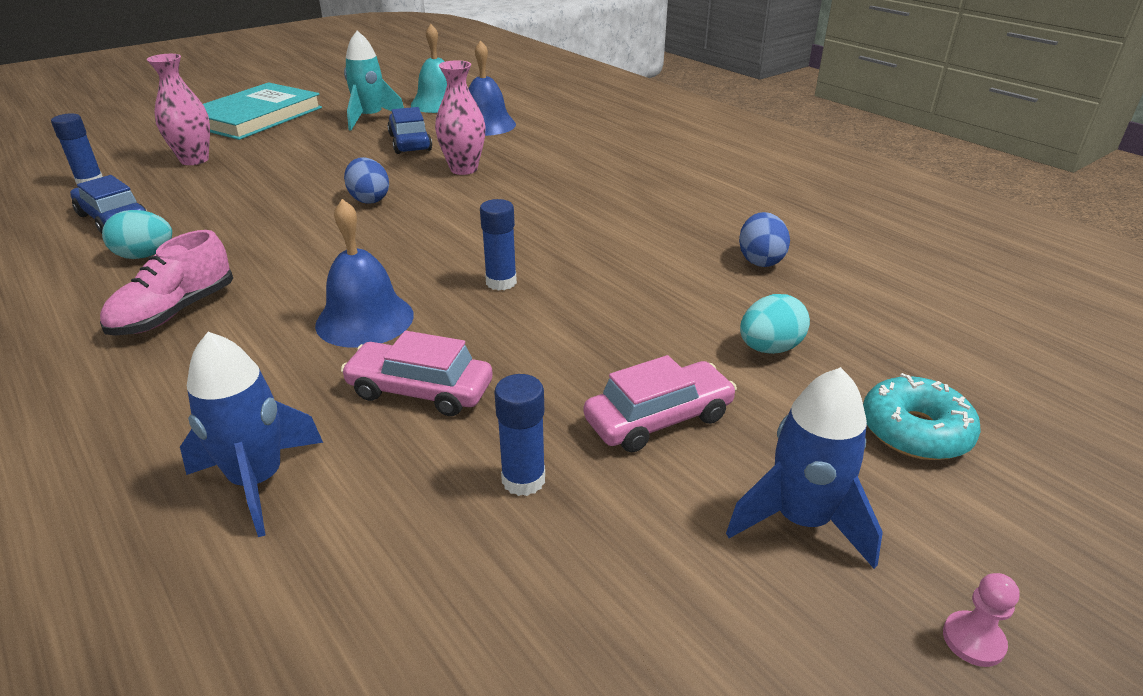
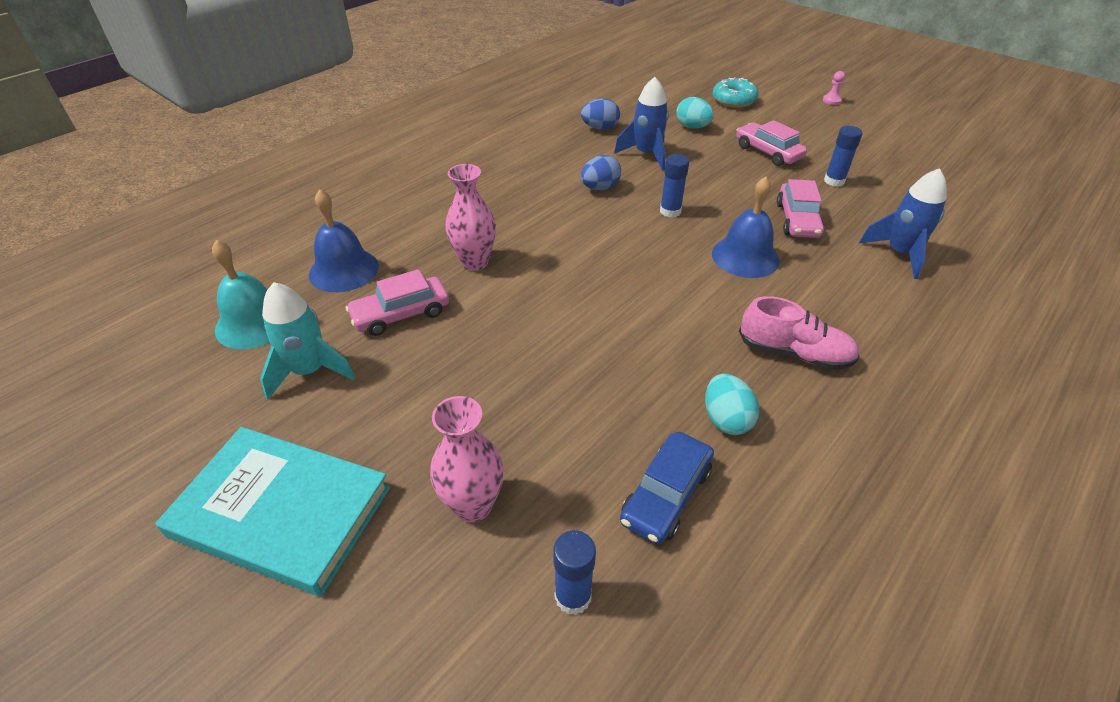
camera: 100 degrees left, 10 degrees up
blue egg [344,157,389,204] -> blue egg moved to [581,155,621,190]
blue car [387,107,432,154] -> pink car [346,269,449,336]
blue rocket [726,367,883,569] -> blue rocket moved to [614,77,669,171]

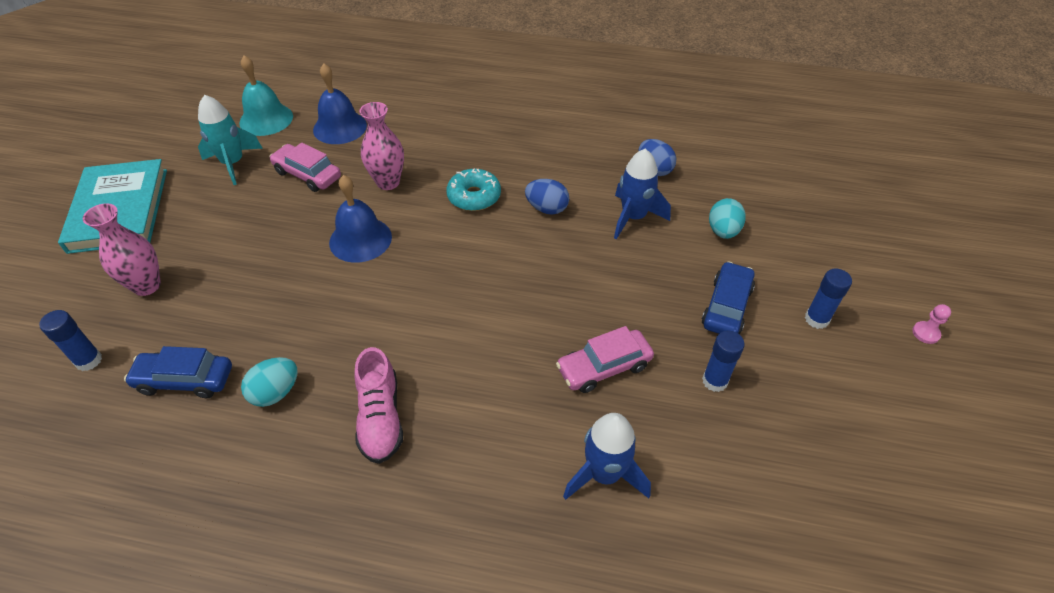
camera: 60 degrees right, 5 degrees up
blue glue stick [660,154,689,218] -> blue glue stick moved to [805,268,852,329]
blue bell [712,177,780,278] -> blue bell moved to [329,175,392,263]
turquoise donut [713,77,758,108] -> turquoise donut moved to [446,169,501,211]
pink car [736,120,807,166] -> blue car [702,261,755,334]

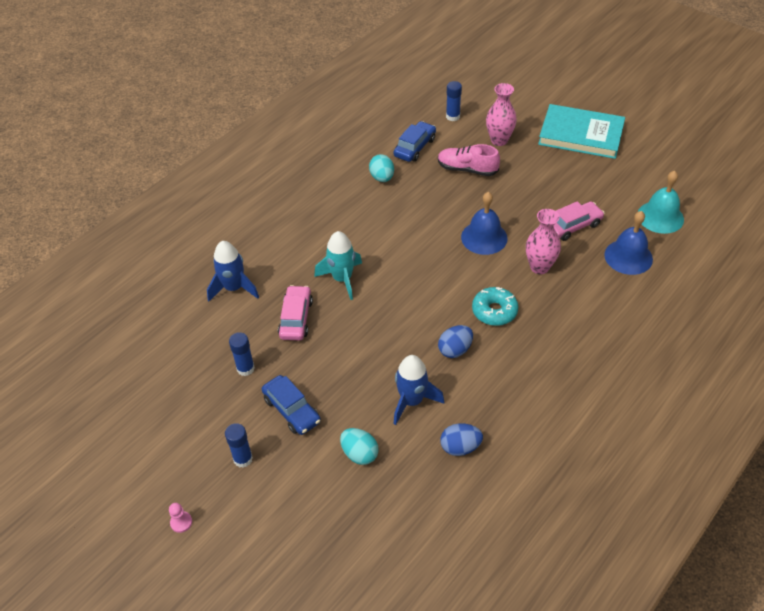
camera: 120 degrees right, 0 degrees up
turquoise rocket [198,95,263,185] -> turquoise rocket moved to [314,231,362,300]
pink shoe [354,347,403,464] -> pink shoe moved to [438,144,500,176]

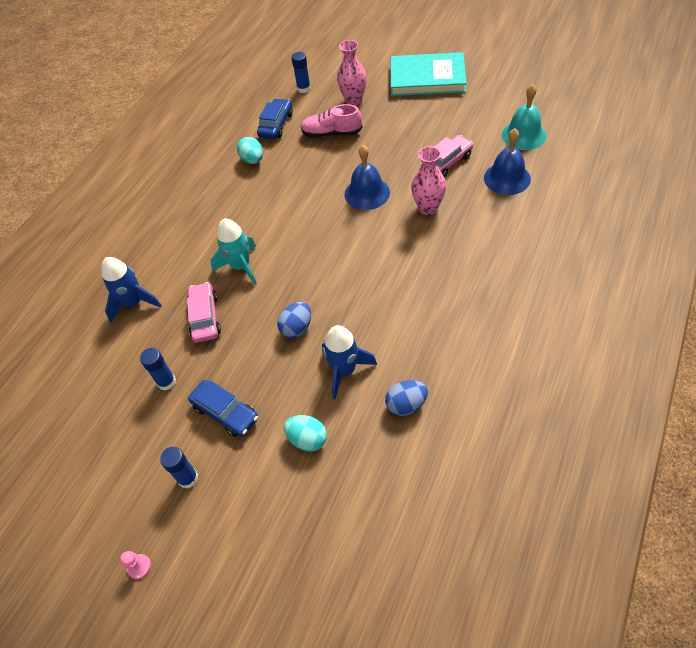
camera: 10 degrees left, 5 degrees up
blue egg [438,325,473,358] -> blue egg moved to [277,302,311,338]
turquoise donut [472,287,519,326] -> none

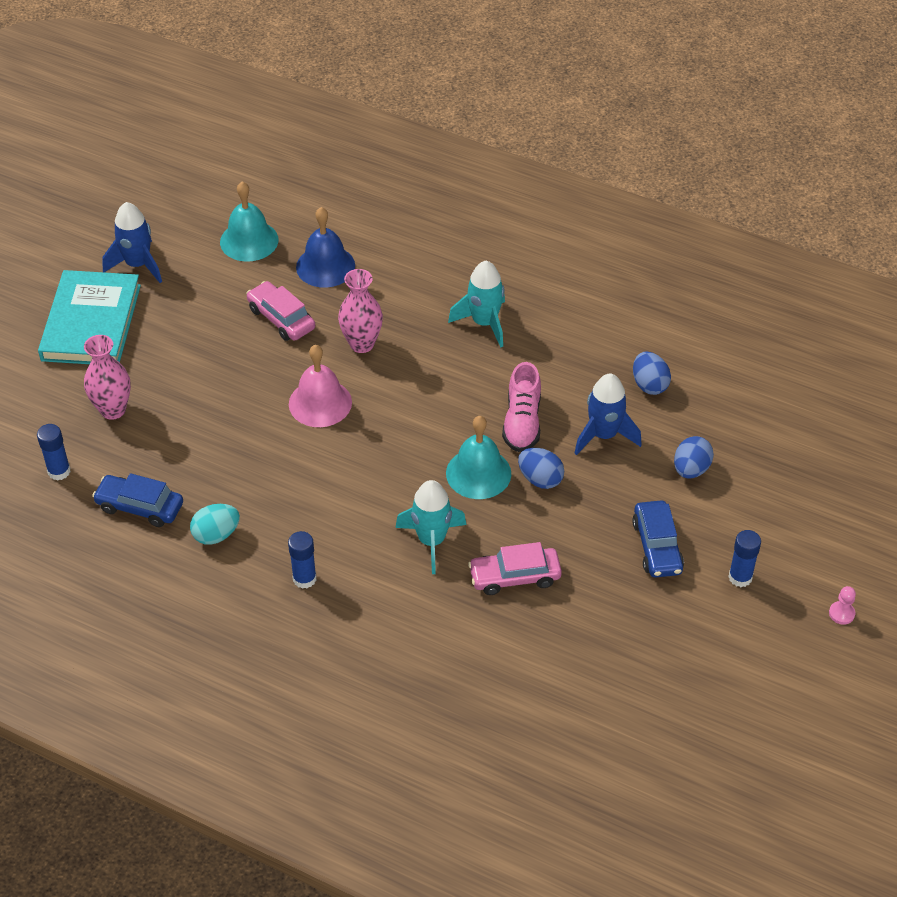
camera: 95 degrees left, 5 degrees down
blue rocket [101,257,162,323] -> blue rocket moved to [102,202,162,283]
blue glue stick [140,348,176,391] -> blue glue stick moved to [288,531,317,589]
blue car [188,380,258,437] -> blue car turned 135 degrees clockwise [632,500,684,578]
turquoise egg [284,415,327,452] -> blue egg [674,436,714,479]
pink shoe [301,104,363,138] -> pink shoe moved to [502,362,541,452]
blue bell [345,145,390,210] -> pink bell [289,345,352,427]
none -> turquoise bell [446,416,511,499]
none -> turquoise rocket [448,261,505,348]

